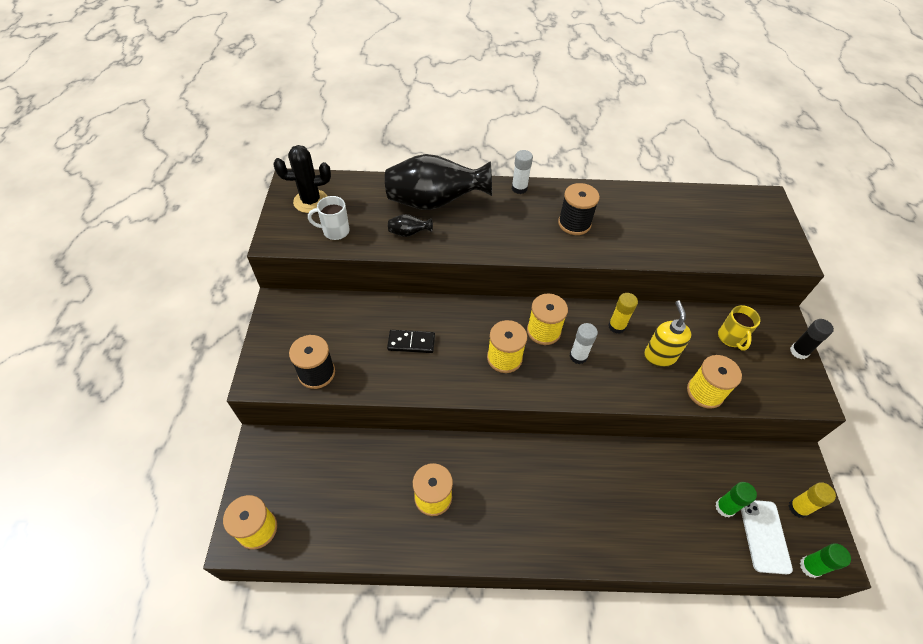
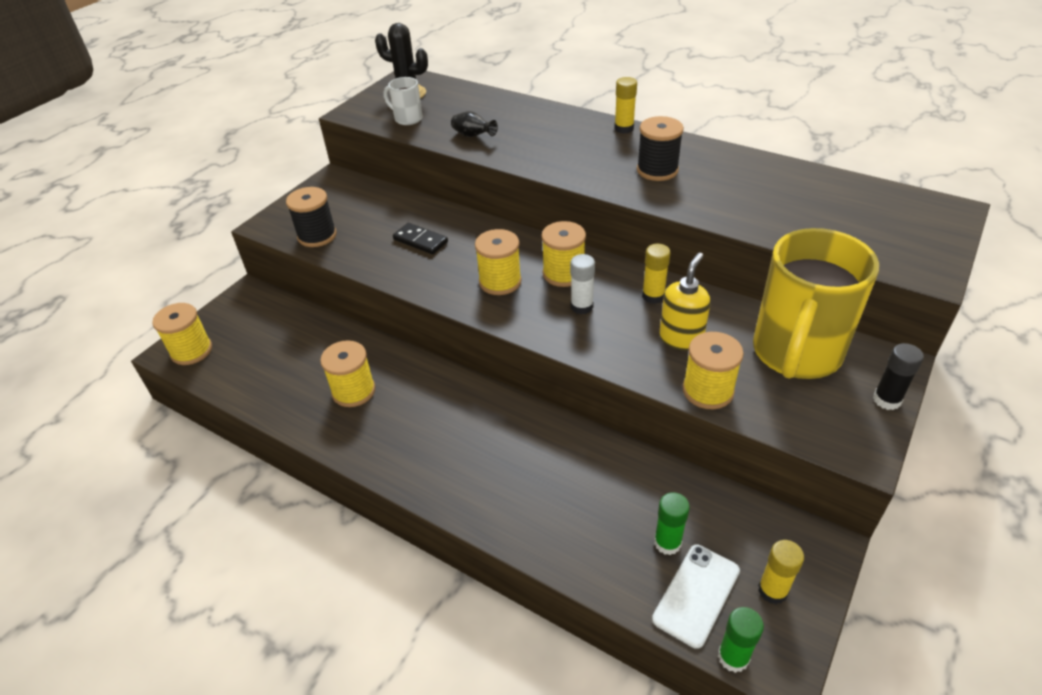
camera: 35 degrees right, 10 degrees down
black vase [385,154,492,210] -> none
white glue stick [512,150,533,194] -> yellow glue stick [614,77,637,134]
yellow mug [718,305,761,351] -> yellow mug [753,228,879,379], size x2.36

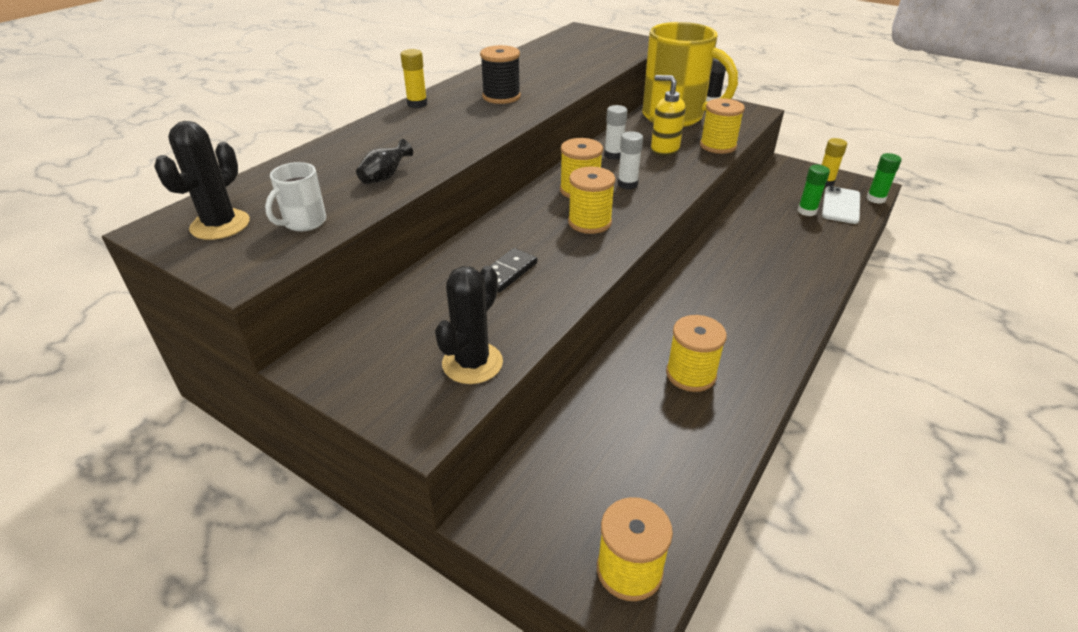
camera: 90 degrees left, 5 degrees down
black spool [286,187,337,247] -> black cactus [435,266,503,384]
yellow glue stick [642,244,671,304] -> white glue stick [604,105,627,160]
white phone [652,545,740,649] -> white phone turned 75 degrees clockwise [822,186,860,224]

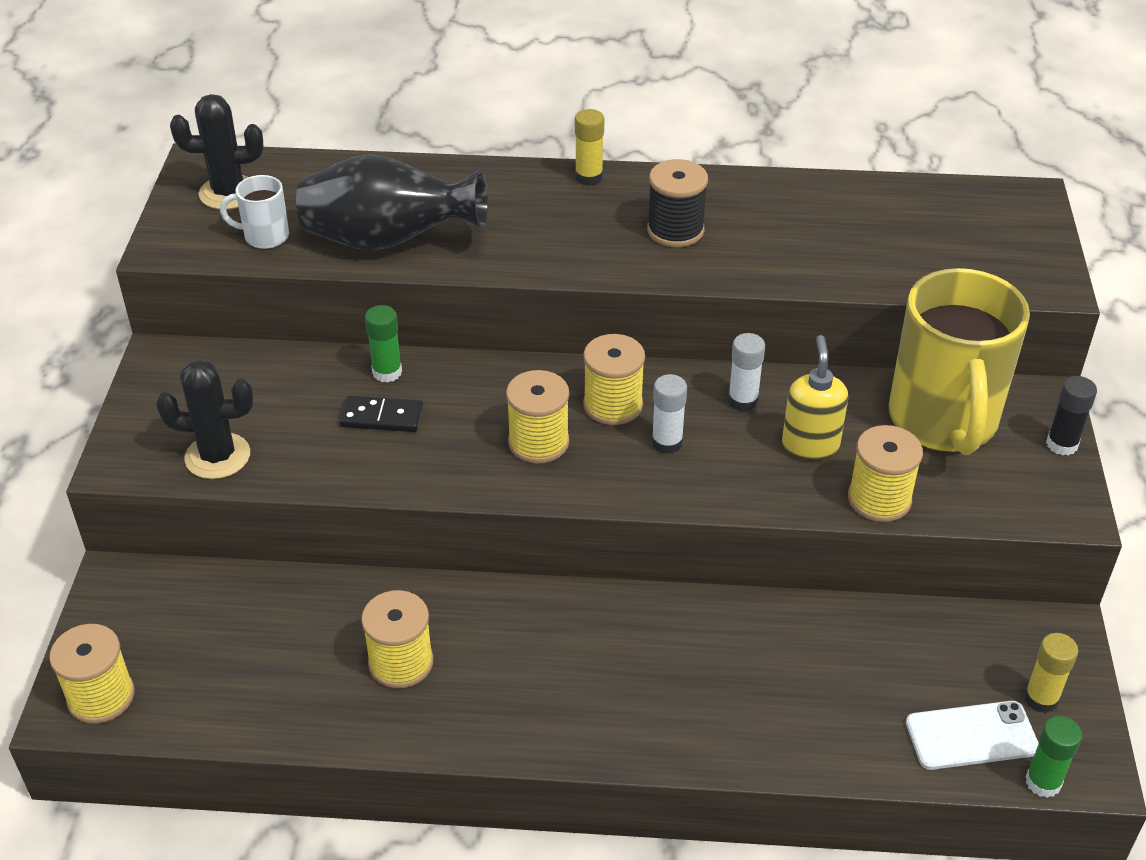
camera: 60 degrees right, 5 degrees up
black vase [356,139,413,184] -> black vase [296,154,488,251], size x2.48
green glue stick [797,165,830,216] -> green glue stick moved to [365,305,402,383]

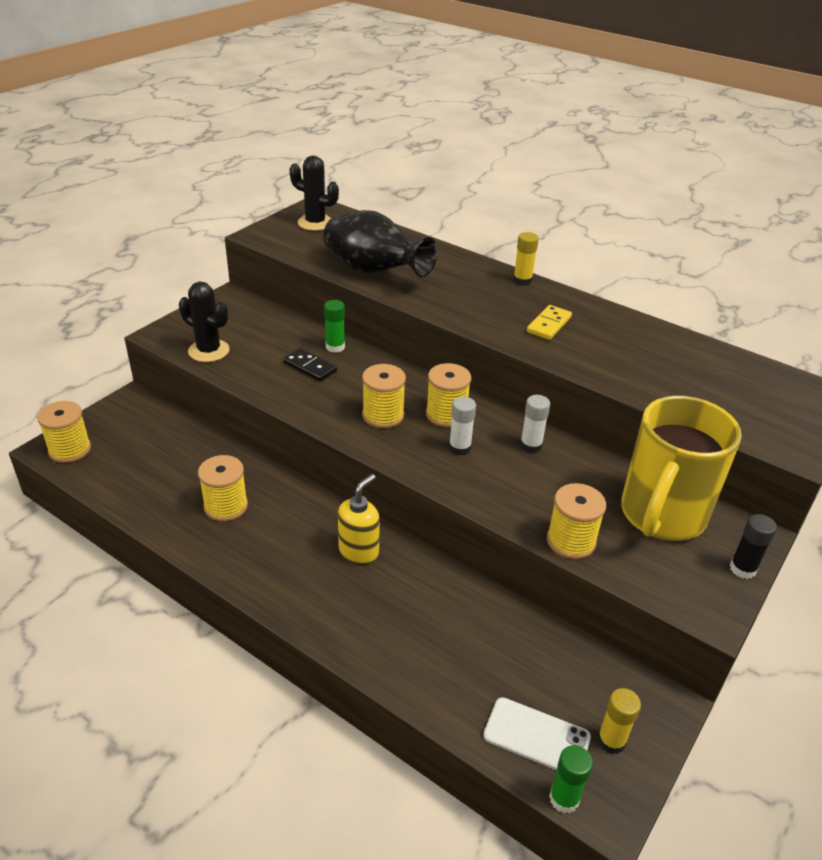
camera: 30 degrees right, 5 degrees down
white mug [220,175,289,249] -> none
black spool [647,159,708,247] -> yellow domino [527,305,572,340]
yellow soap dispenser [782,335,848,461] -> yellow soap dispenser moved to [338,474,380,565]

